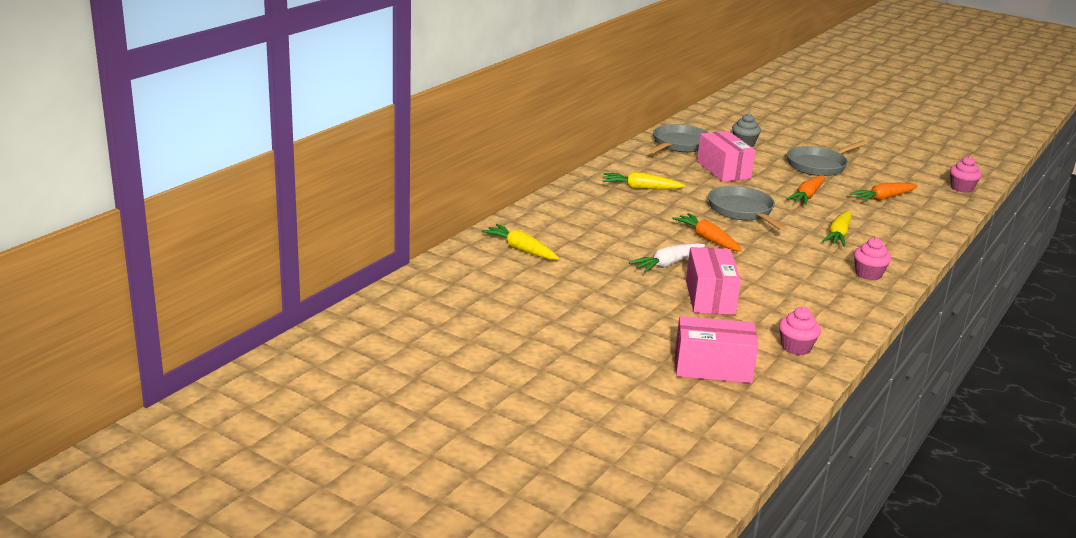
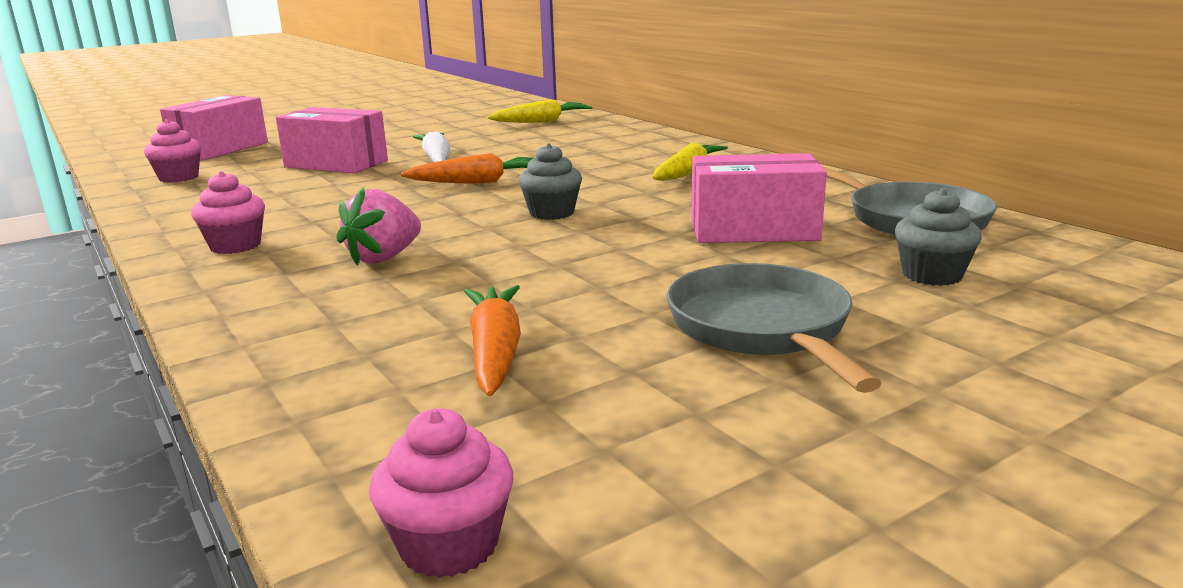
camera: 115 degrees right, 5 degrees down
grey pan [708,186,787,231] -> grey cupcake [518,143,582,220]
orange carrot [786,175,825,205] -> none
yellow carrot [822,210,852,247] -> pink strawberry [337,187,421,266]

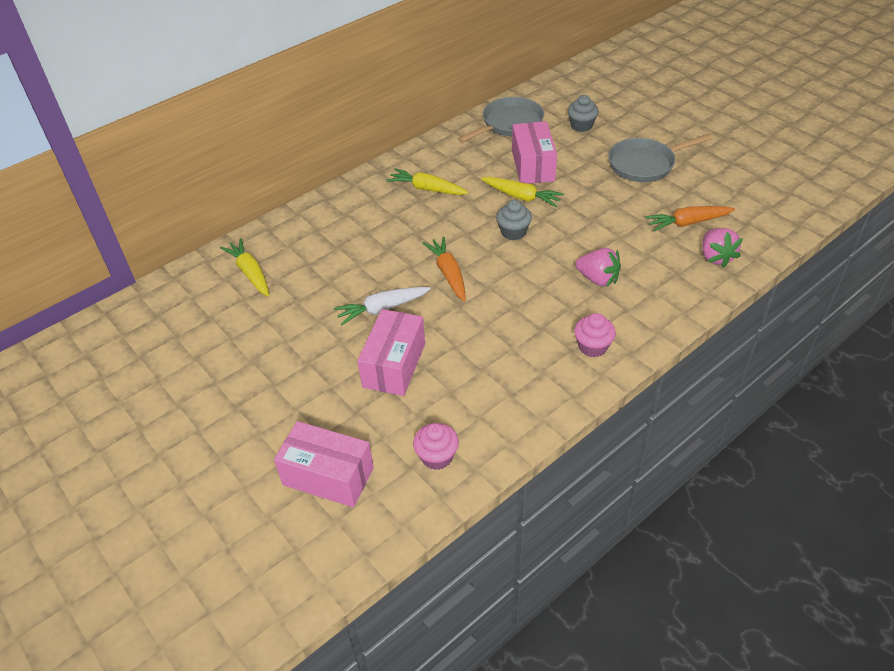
camera: 95 degrees left, 25 degrees up
pink cupcake [369,408,513,578] -> none
none -> yellow carrot [481,177,564,207]
none -> pink strawberry [702,228,743,268]

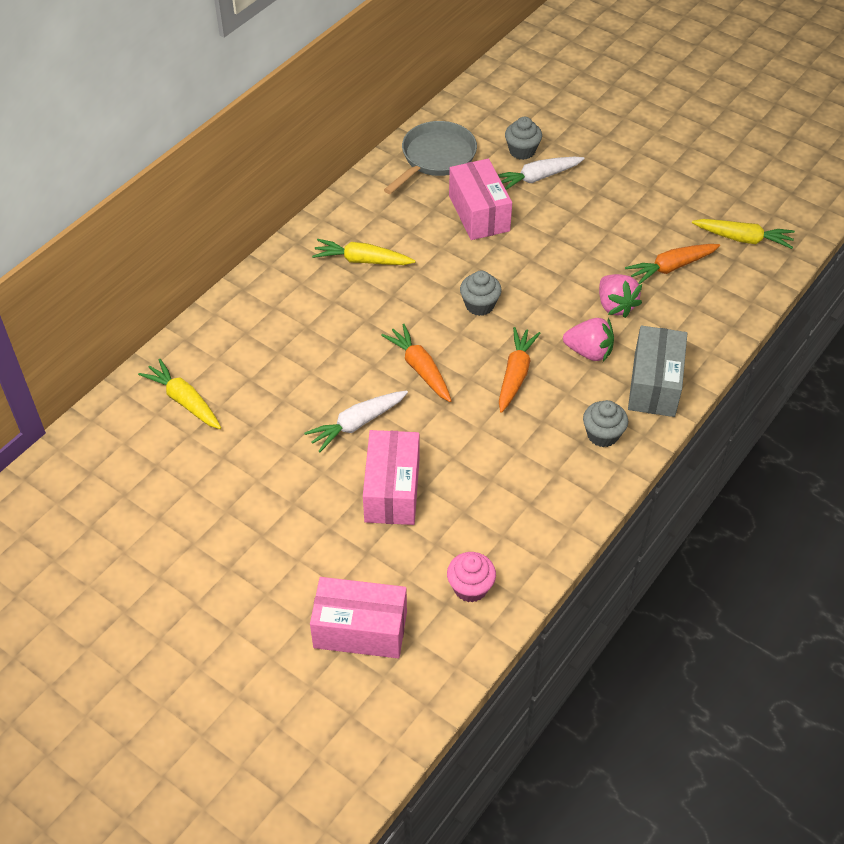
camera: 15 degrees left, 5 degrees up
yellow carrot [481,177,564,207] -> yellow carrot moved to [692,219,795,249]
pink cupcake [574,313,616,357] -> grey cupcake [583,400,628,447]
grey pan [608,134,713,182] -> none
pink strawberry [702,228,743,268] -> pink strawberry moved to [599,274,642,318]
none -> white carrot [498,157,585,190]
none -> orange carrot [499,327,540,413]
none -> grey box [628,325,687,417]

